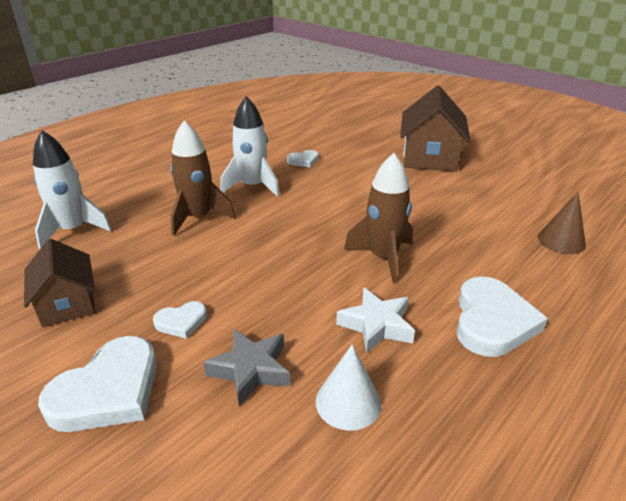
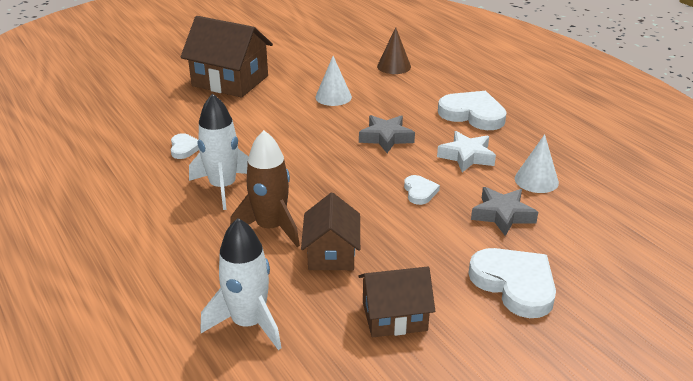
camera: 75 degrees left, 0 degrees up
white heart [153,301,207,339] -> white heart moved to [404,175,440,205]
brown rocket [344,153,413,283] -> grey star [359,115,415,153]
none -> brown house [301,193,360,270]
none -> white cone [315,56,352,106]

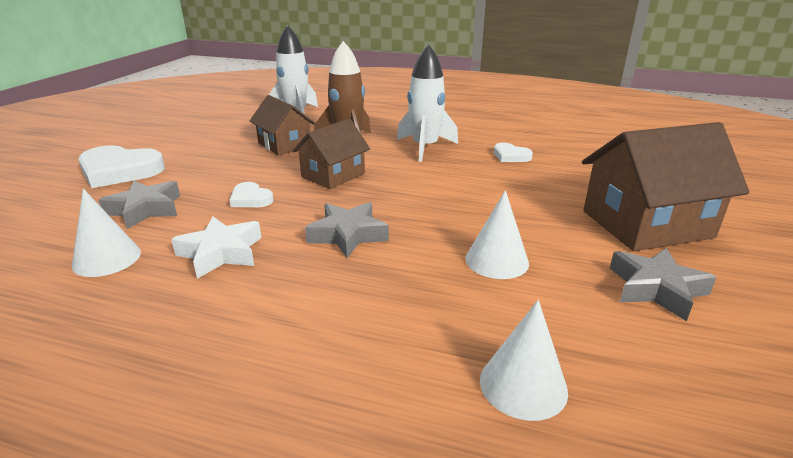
camera: 140 degrees right, 5 degrees down
brown house [359,267,435,337] -> brown house moved to [293,119,370,189]
brown cone [377,27,411,74] -> white cone [480,300,568,421]
white heart [438,91,507,130] -> none
none -> grey star [610,248,717,321]

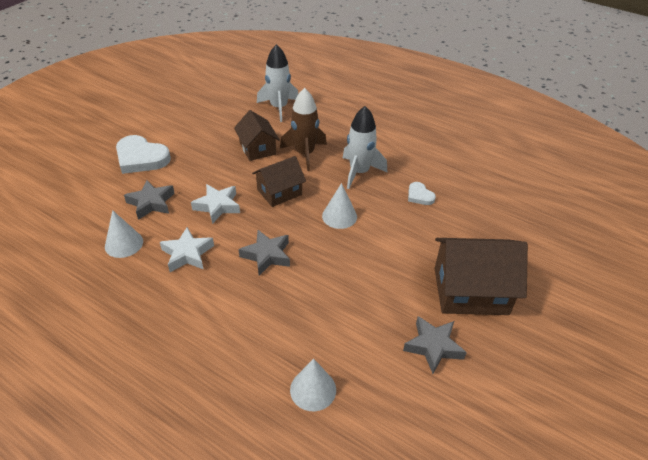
camera: 15 degrees right, 15 degrees up
white heart [230,182,273,207] -> white star [191,184,240,224]
white cone [465,190,529,279] -> white cone moved to [322,183,357,229]

